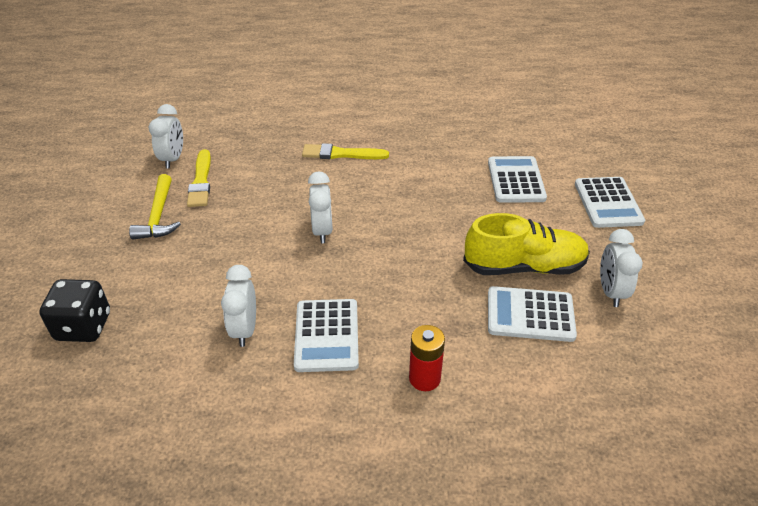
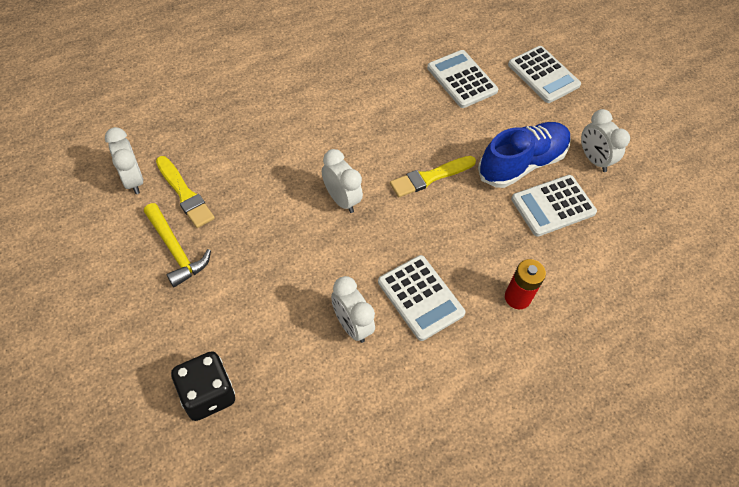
camera: 35 degrees left, 15 degrees up
yellow brush [302,143,389,159] -> yellow brush moved to [390,156,476,197]
yellow shoe [463,213,590,275] -> blue shoe [478,122,571,188]

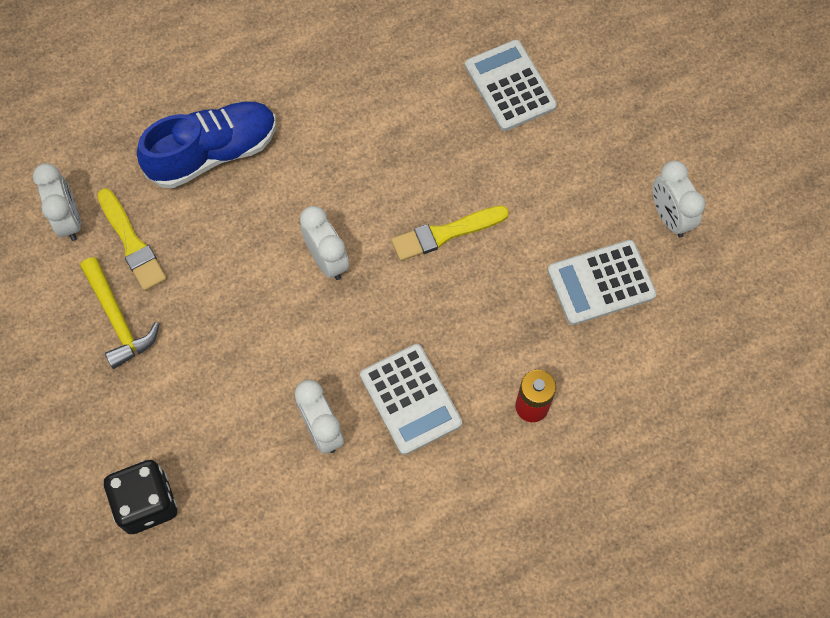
camera: 10 degrees right, 10 degrees up
blue shoe [478,122,571,188] -> blue shoe moved to [137,102,276,188]
white calculator [508,46,581,103] -> none

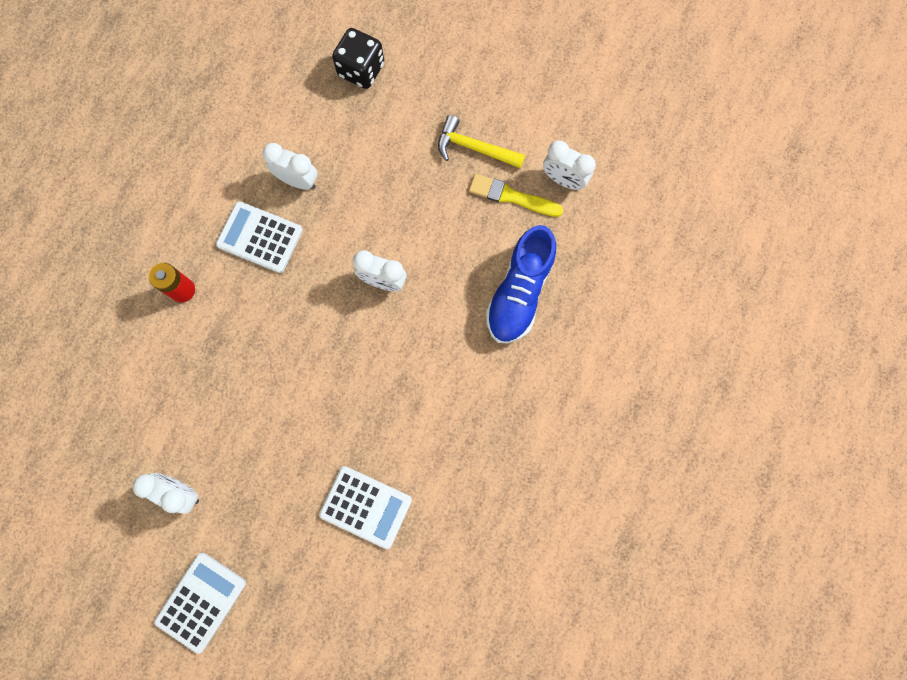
camera: 140 degrees right, 10 degrees up
yellow brush [391,205,509,261] -> none
white calculator [547,240,657,325] -> white calculator moved to [154,553,246,654]

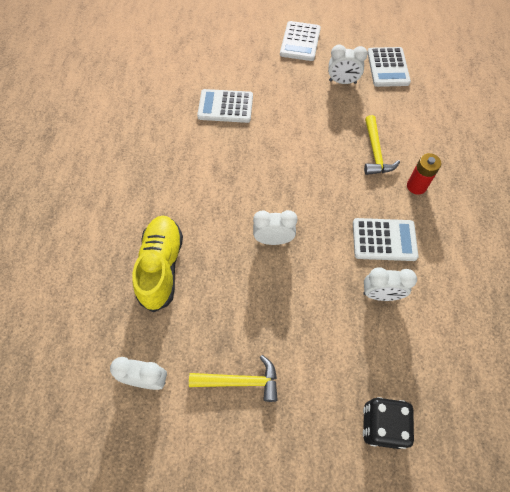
camera: 160 degrees right, 15 degrees down
yellow brush [469,174,563,217] -> none
blue shoe [486,225,556,343] -> yellow shoe [132,216,183,312]
none -> yellow hammer [364,115,400,175]
none -> white calculator [367,47,411,87]

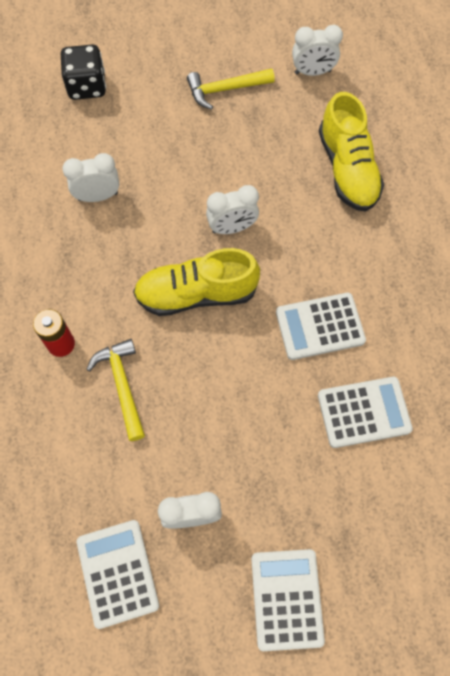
camera: 165 degrees right, 5 degrees up
white calculator [353,218,418,261] -> white calculator moved to [276,293,366,360]
none -> yellow shoe [133,248,260,316]

